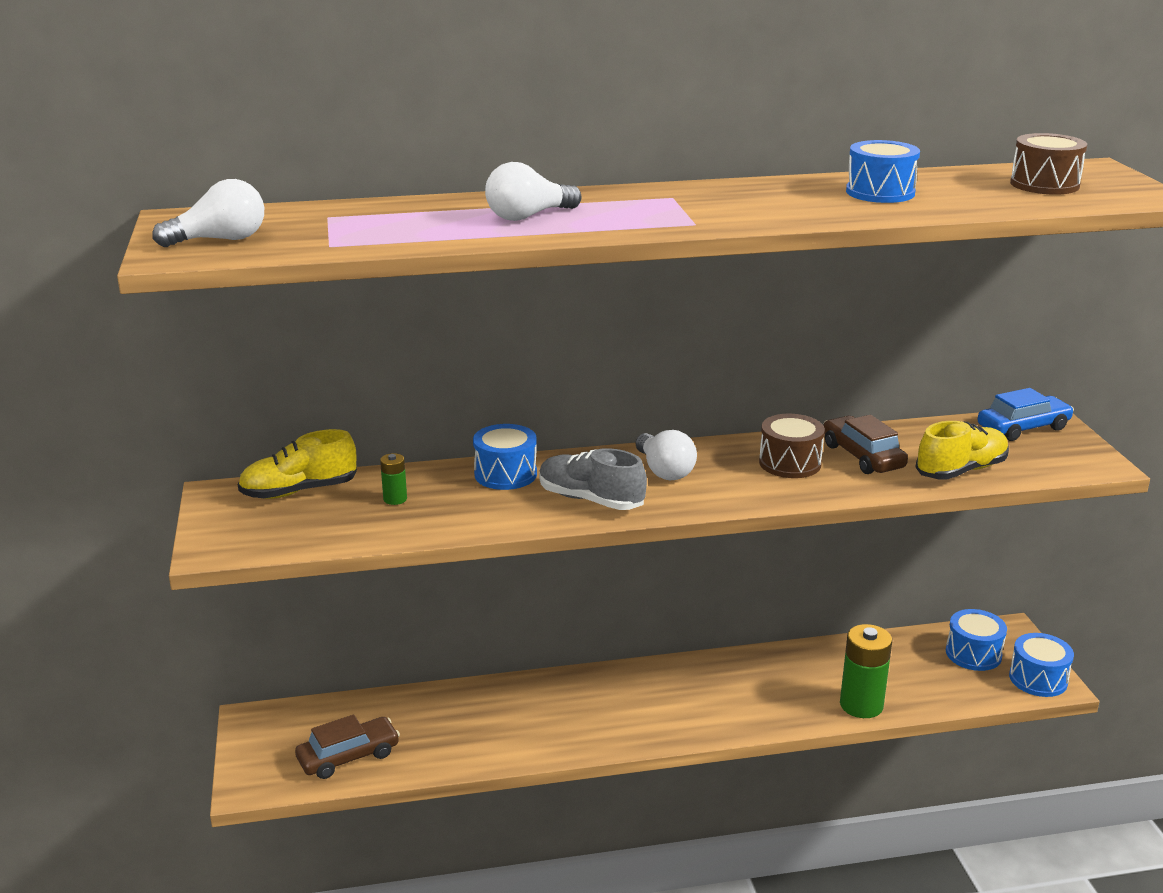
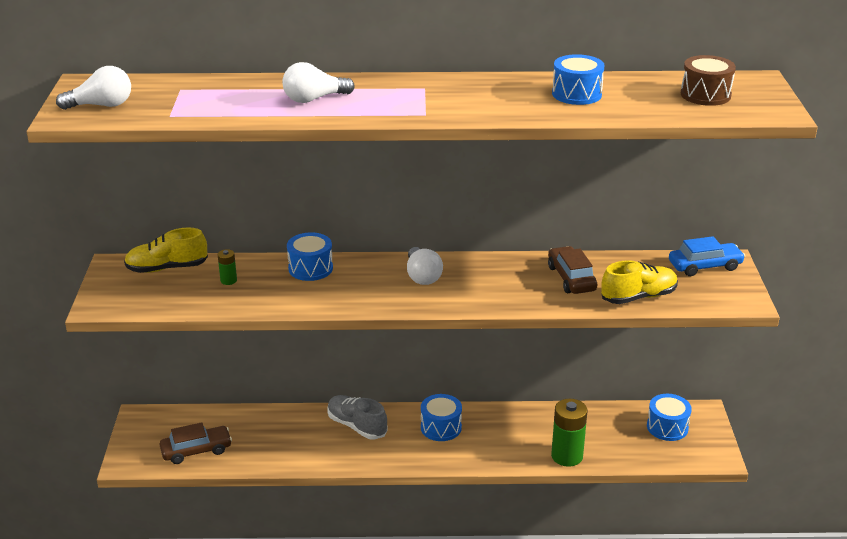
camera: 10 degrees right, 5 degrees up
grey shoe [539,448,647,510] -> grey shoe moved to [327,395,388,440]
brown drum [759,414,825,478] -> none
blue drum [1009,633,1074,697] -> blue drum moved to [421,394,462,441]

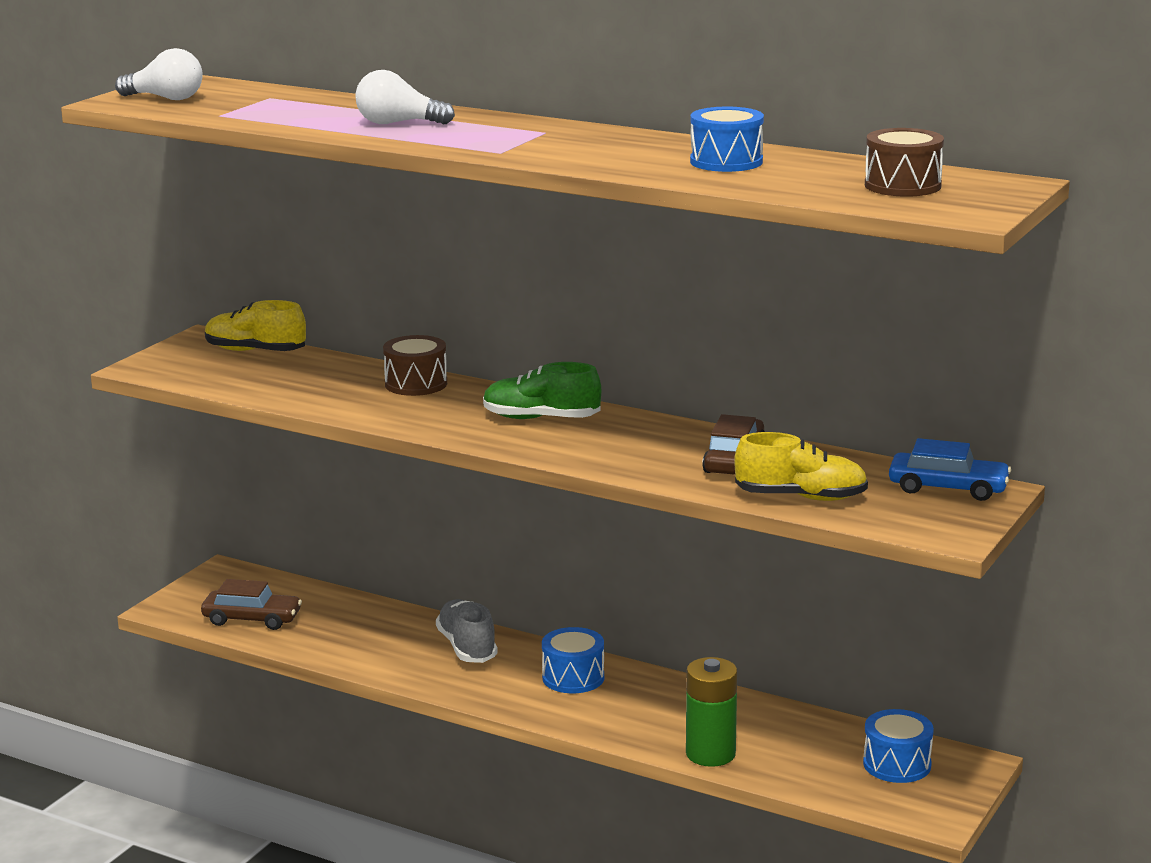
camera: 30 degrees right, 10 degrees down
green battery [218,249,237,285] -> none
blue drum [287,232,333,281] -> brown drum [383,335,447,396]
white light bulb [407,247,443,285] -> green shoe [483,362,601,419]

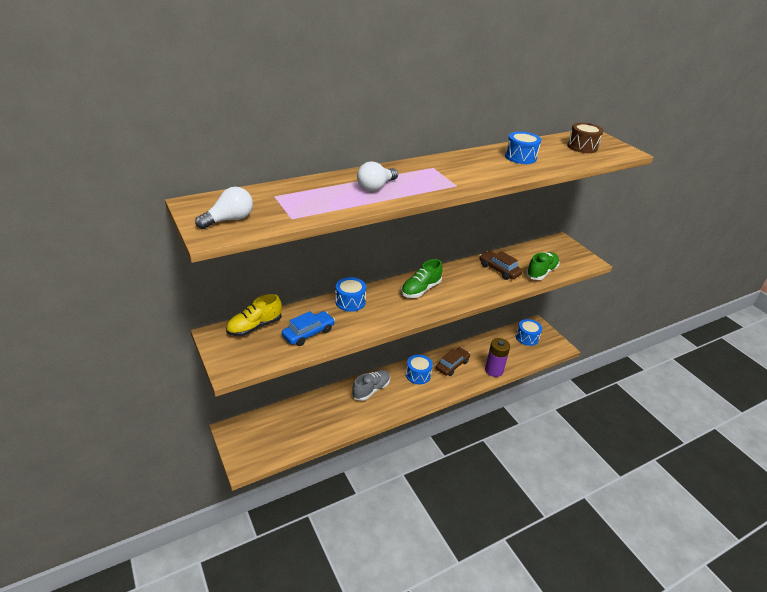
camera: 60 degrees left, 15 degrees up
brown car [201,579,302,630] -> brown car moved to [436,347,470,376]
brown drum [383,335,447,396] -> blue drum [335,277,366,312]
grey shoe [436,599,498,663] -> grey shoe turned 120 degrees clockwise [352,370,390,401]
green battery [686,657,737,767] -> purple battery [485,338,510,377]
yellow shoe [734,432,868,501] -> green shoe [526,252,560,280]
blue car [889,438,1011,501] -> blue car moved to [282,311,335,346]

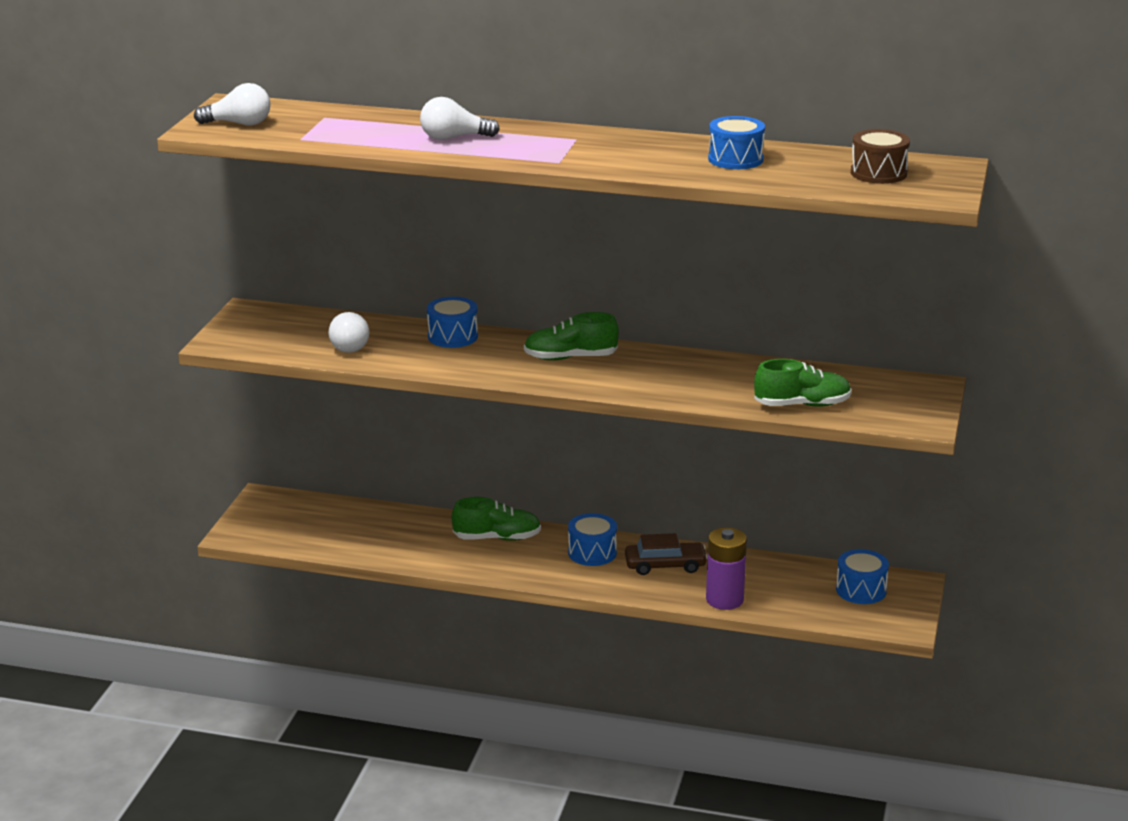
camera: 45 degrees right, 10 degrees down
yellow shoe [226,294,282,336] -> none
blue car [282,311,335,346] -> white light bulb [328,312,369,353]
grey shoe [352,370,390,401] -> green shoe [452,497,541,541]
brown car [479,251,523,280] -> none

